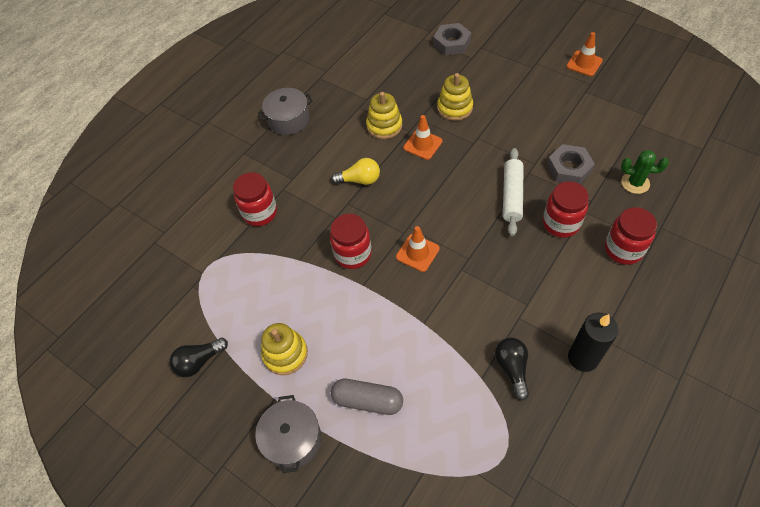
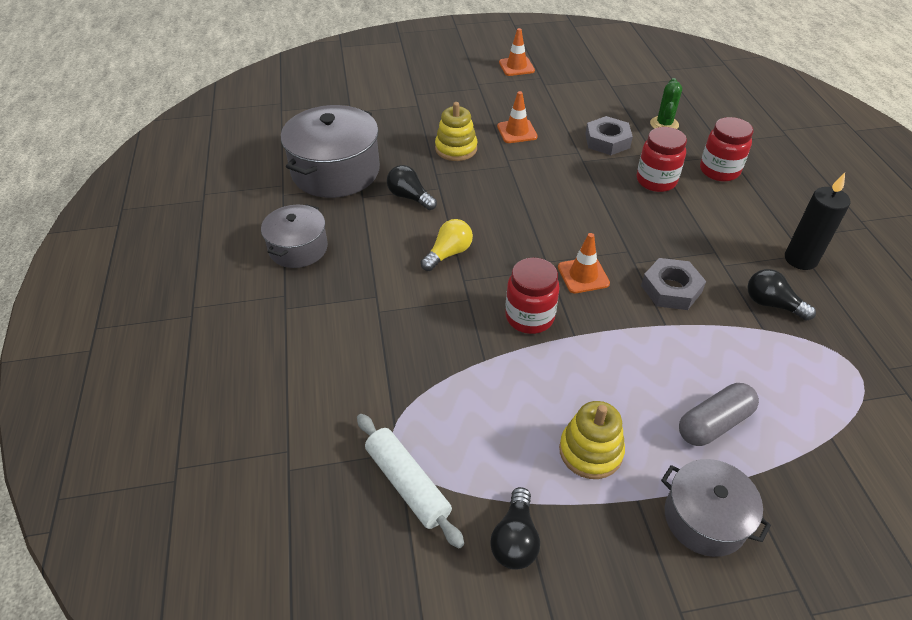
camera: 50 degrees left, 10 degrees down
red jar [233,172,277,226] -> none
yellow stacking toy [366,92,402,139] -> black light bulb [387,165,437,210]
orange traffic cone [403,115,442,160] -> orange traffic cone moved to [497,91,538,143]
grey nut [433,23,471,55] -> grey nut moved to [641,258,706,310]
white rolling pin [503,148,524,236] -> white rolling pin moved to [357,414,464,548]
green cactus [621,150,669,194] -> green cactus turned 45 degrees counterclockwise [650,78,682,129]
none -> grey pot [281,105,380,198]

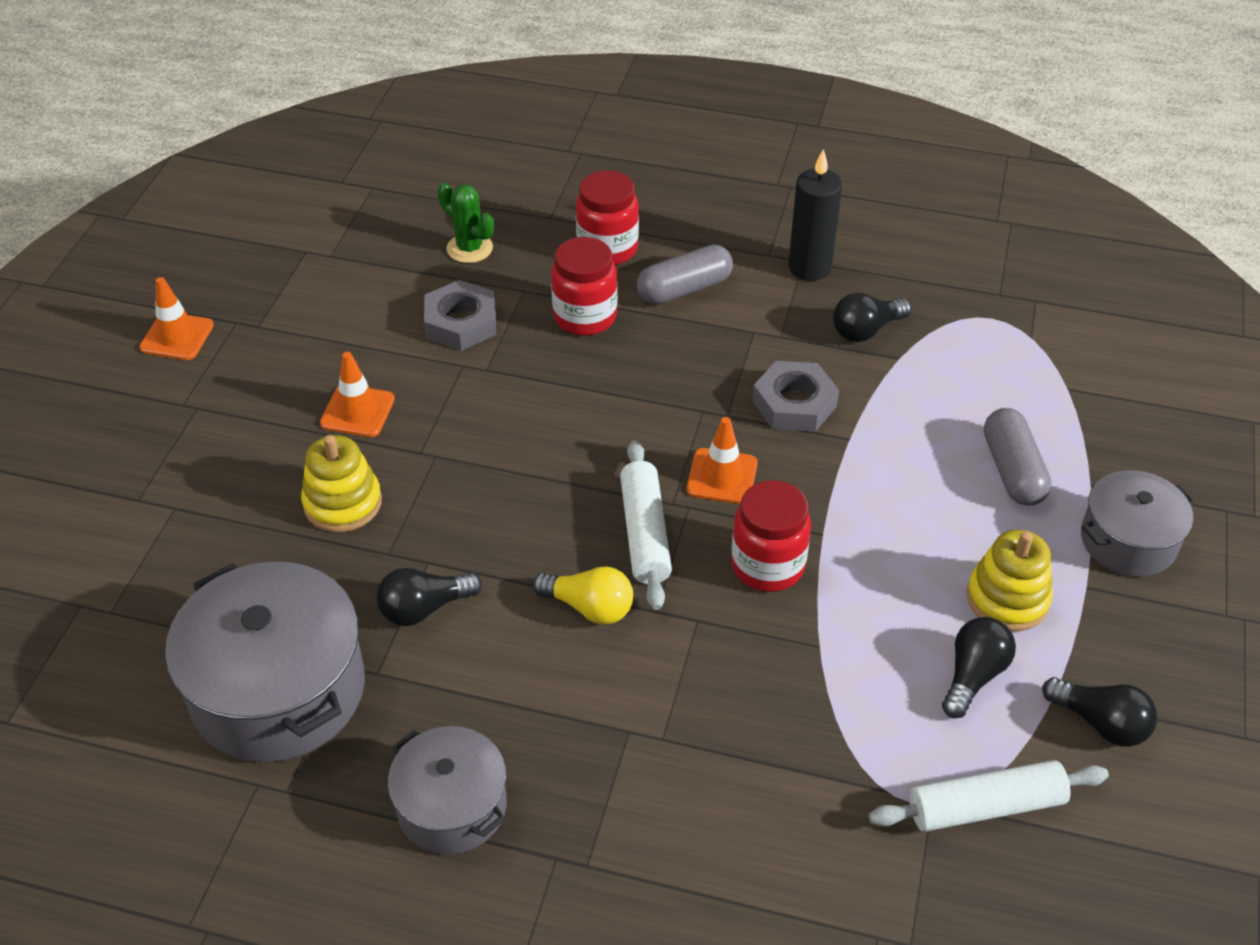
camera: 65 degrees left, 0 degrees up
yellow light bulb [421,219,473,271] -> yellow light bulb turned 135 degrees clockwise [532,566,633,625]
none -> white rolling pin [620,440,672,610]
none -> grey capsule [637,244,733,305]
none -> black light bulb [942,617,1016,718]

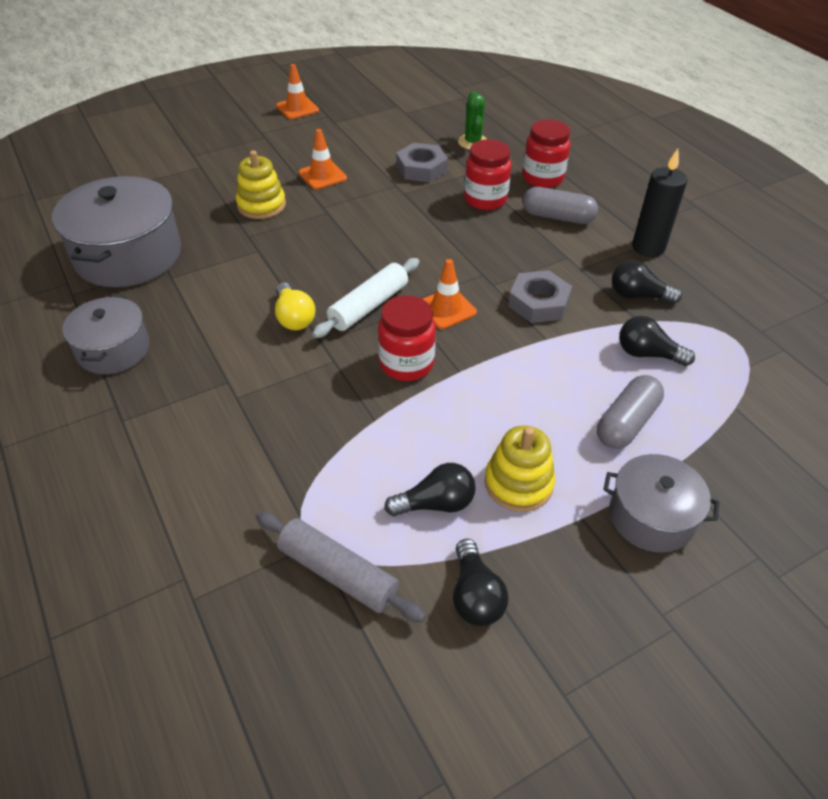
camera: 45 degrees right, 0 degrees up
black light bulb [377,568,482,626] -> black light bulb moved to [619,316,695,366]
white rolling pin [869,760,1109,832] -> grey rolling pin [256,512,426,623]

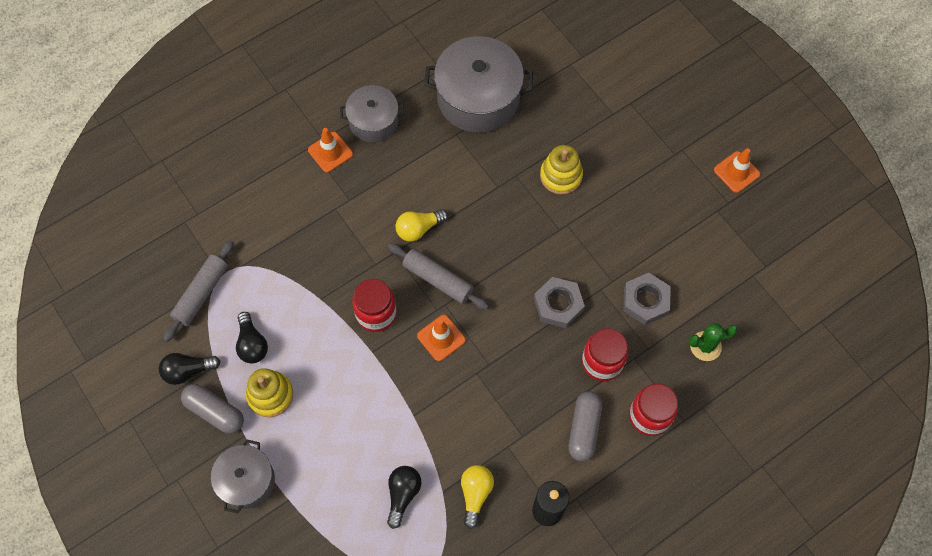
camera: 85 degrees right, 20 degrees up
orange traffic cone [299,129,347,189] -> orange traffic cone moved to [308,128,353,173]
white rolling pin [312,258,419,338] -> grey rolling pin [388,243,489,310]
grey nut [508,270,572,323] -> grey nut moved to [534,277,585,328]
grey capsule [597,375,664,449] -> grey capsule moved to [181,384,244,434]
black light bulb [612,260,682,304] -> yellow light bulb [461,465,494,529]

